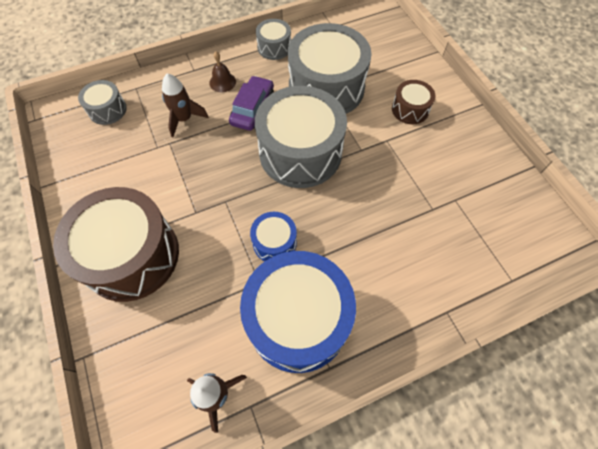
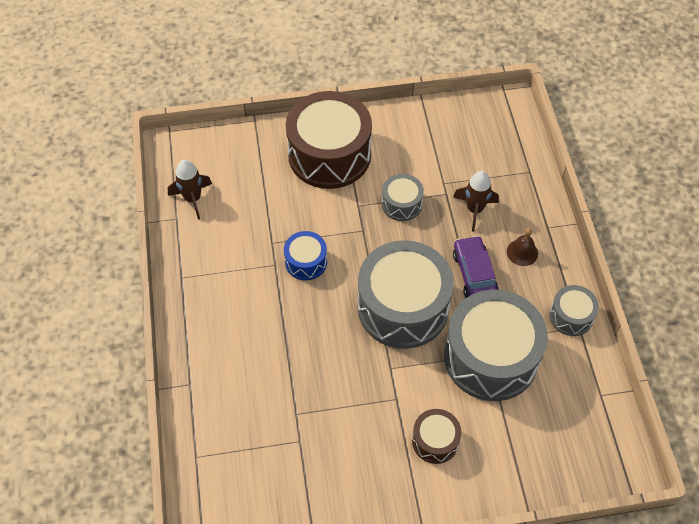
camera: 105 degrees right, 5 degrees down
grey drum [78,80,127,125] -> grey drum moved to [382,174,424,221]
purple car [229,76,274,131] -> purple car turned 135 degrees counterclockwise [453,236,499,298]
blue drum [240,251,356,373] -> none

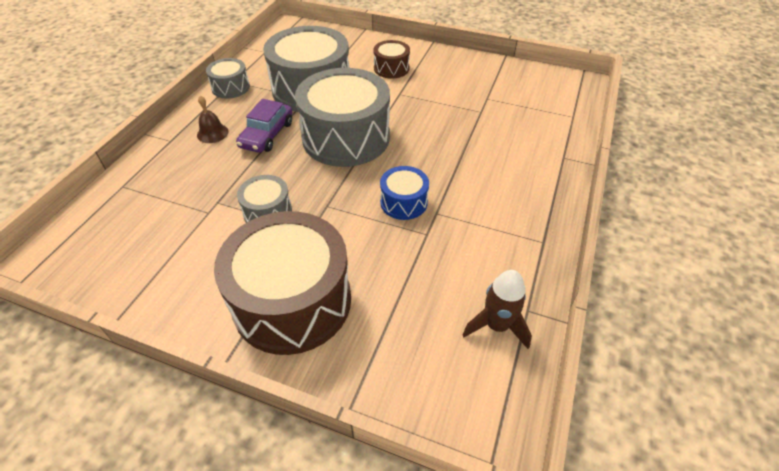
camera: 150 degrees left, 10 degrees down
brown rocket [453,171,499,232] -> none

